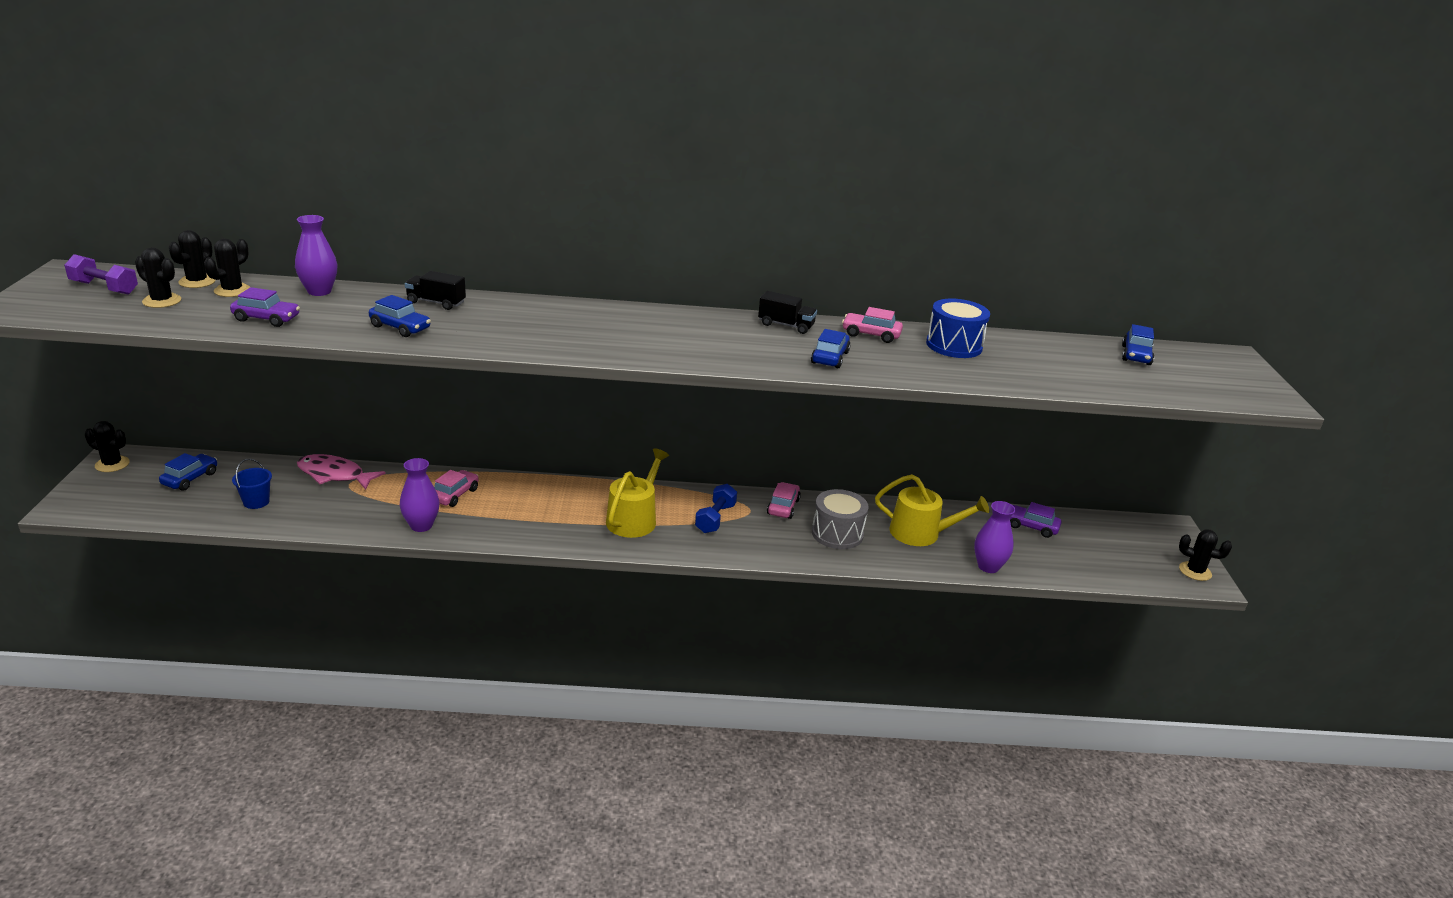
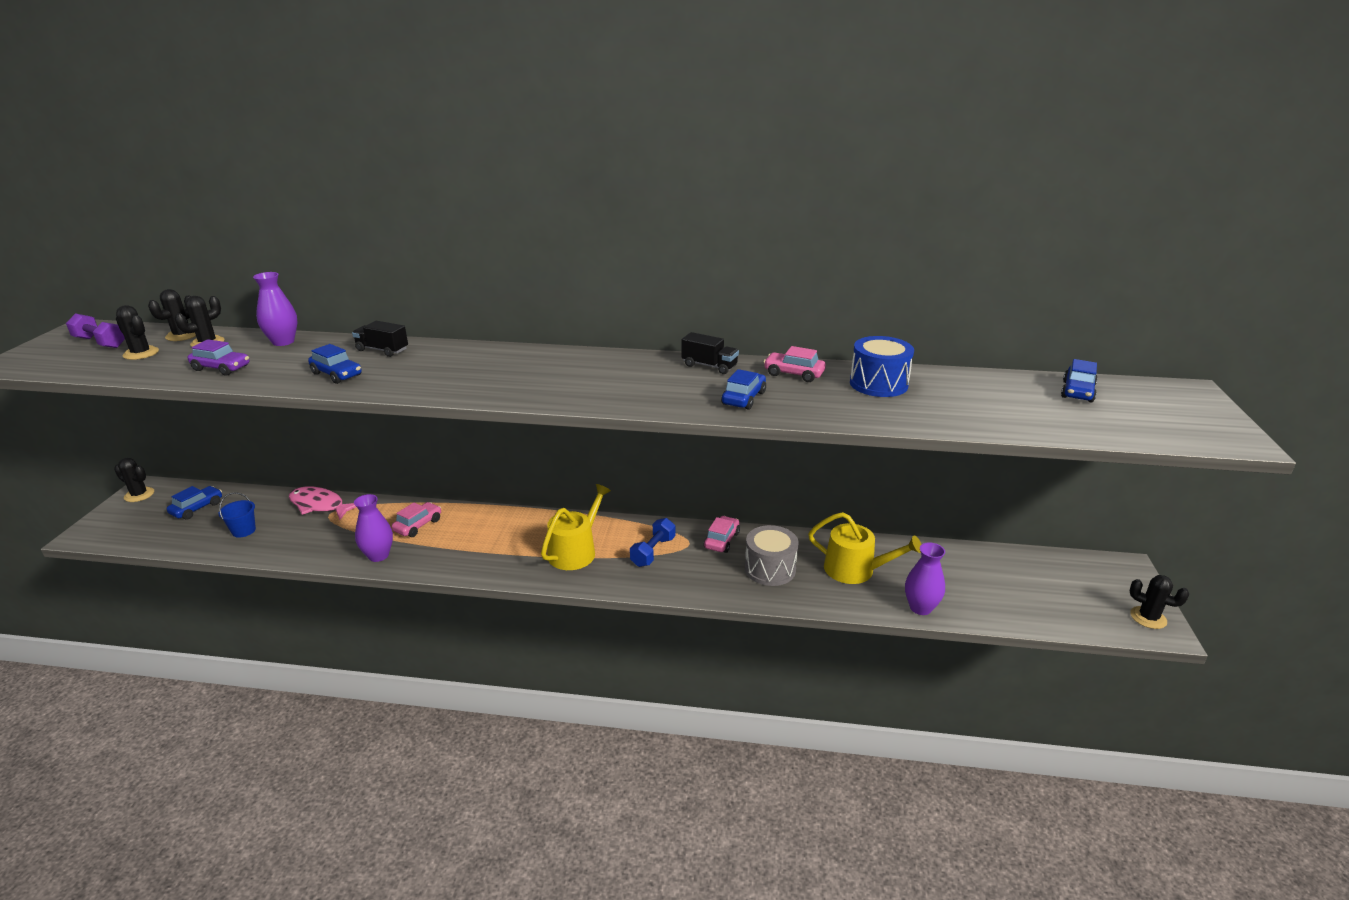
camera: 10 degrees right, 0 degrees up
purple car [1010,502,1062,538] -> none

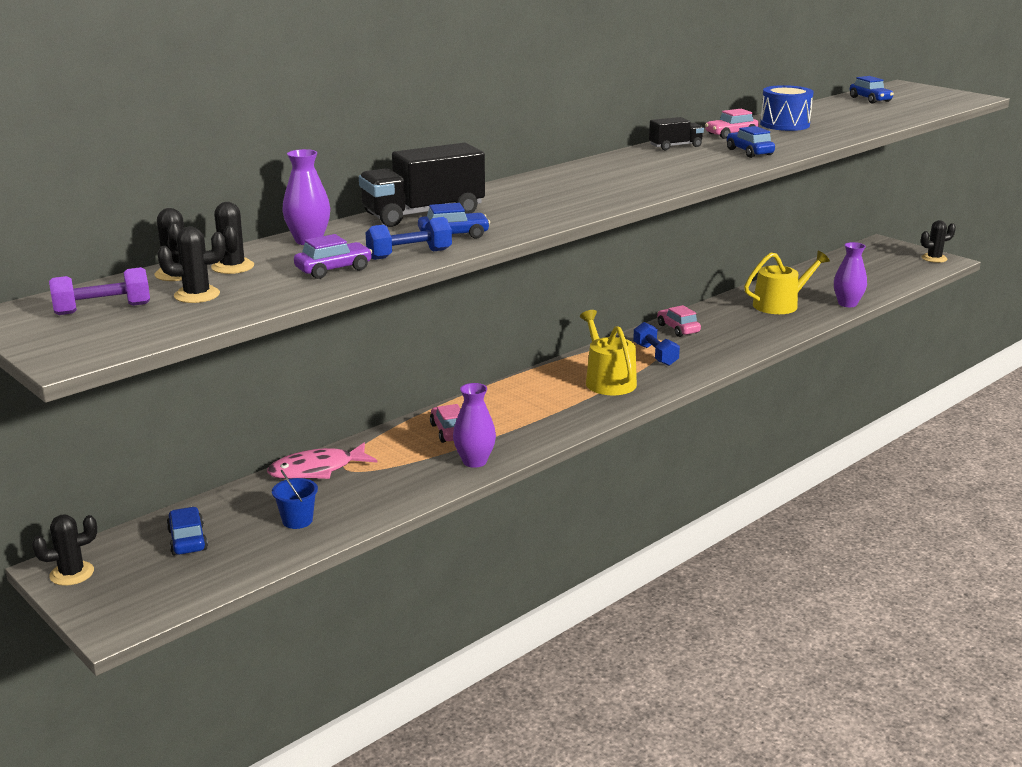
camera: 50 degrees left, 5 degrees down
black truck [352,321,408,357] -> black truck [359,143,485,227], size x1.90
grey drum [745,525,799,586] -> none
none -> blue dumbbell [365,217,452,260]

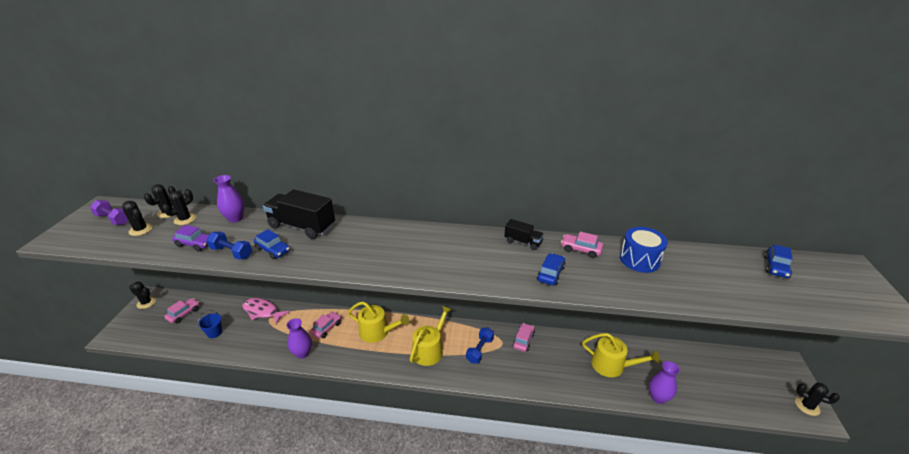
camera: 50 degrees right, 10 degrees up
blue car [166,507,208,555] -> pink car [164,298,200,324]
none -> yellow watering can [348,302,409,343]

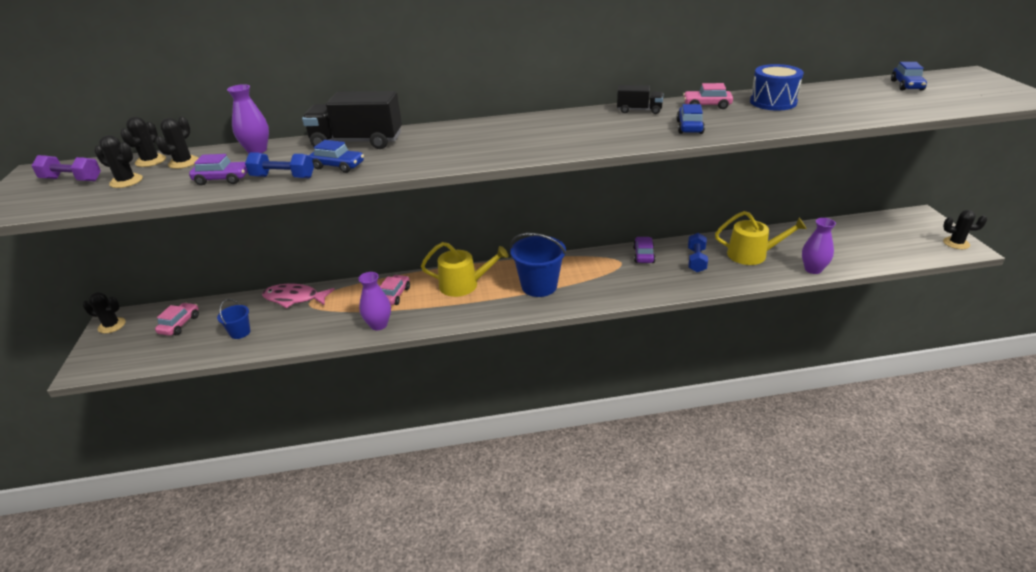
camera: 15 degrees left, 0 degrees up
yellow watering can [410,306,452,366] -> blue bucket [510,233,566,297]
blue dumbbell [466,328,494,363] -> blue dumbbell moved to [688,233,708,272]
pink car [512,323,535,352] -> purple car [633,237,655,263]

